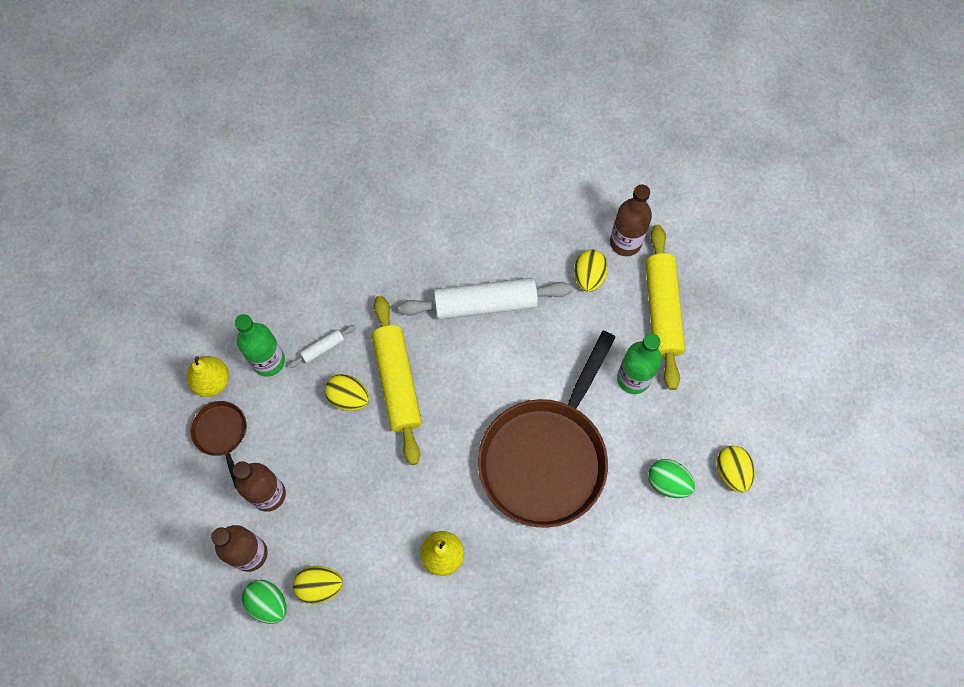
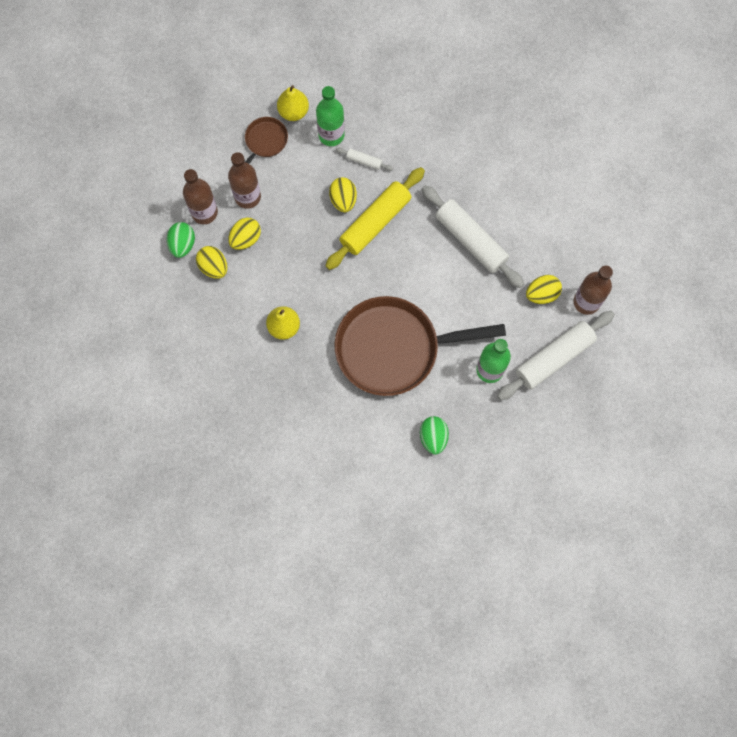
camera: 55 degrees right, 5 degrees up
yellow rolling pin [645,225,685,390] -> white rolling pin [497,311,615,400]
yellow egg [716,446,755,493] -> yellow egg moved to [228,218,261,250]

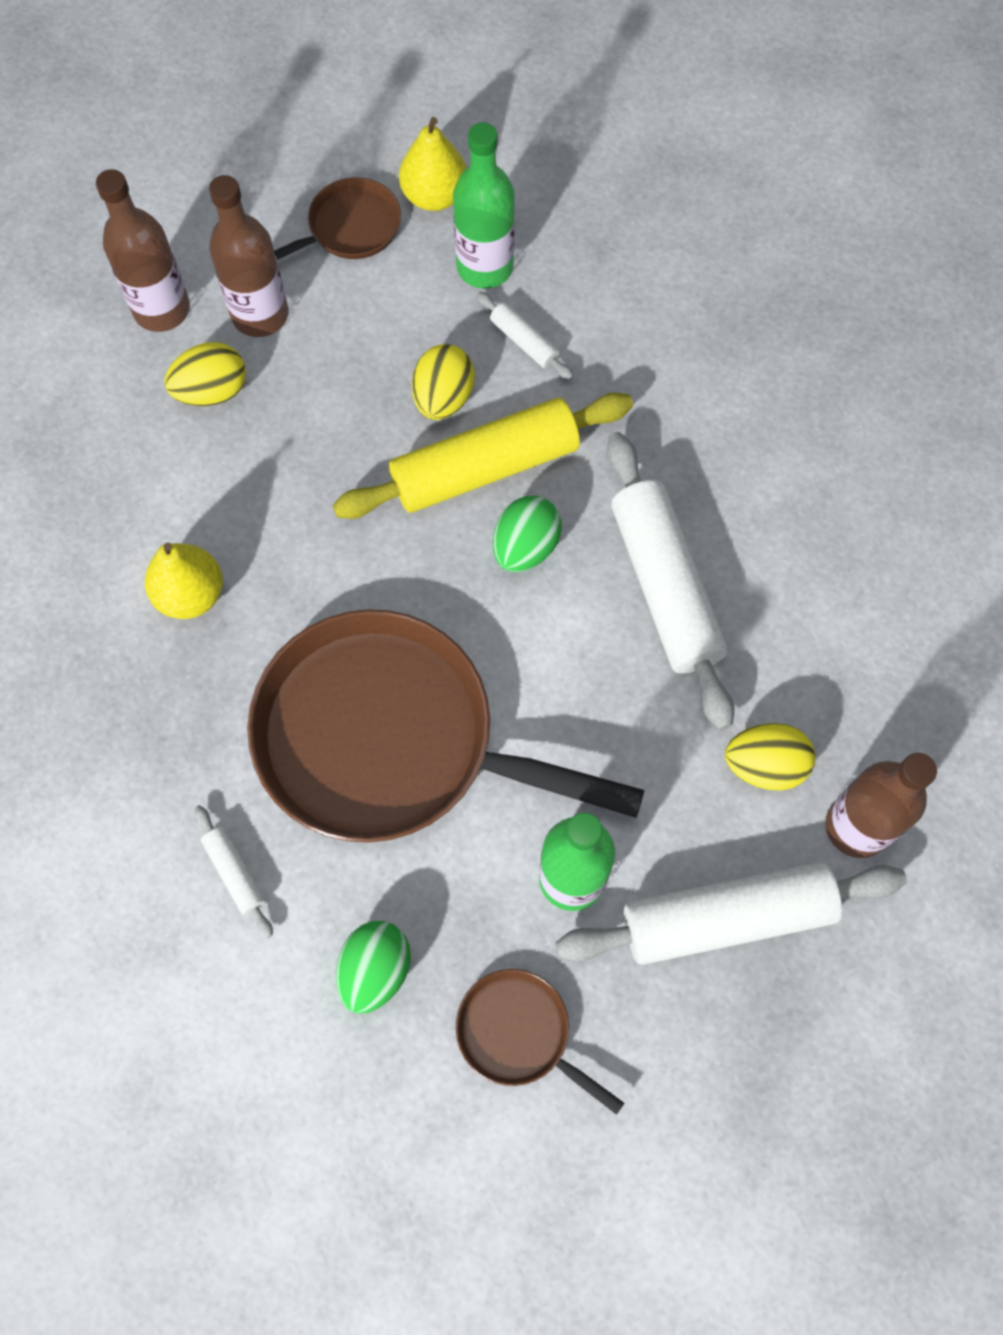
camera: 25 degrees right, 5 degrees down
green egg [167,222,195,258] -> green egg moved to [493,496,562,572]
yellow egg [196,246,228,279] -> none
none -> white rolling pin [194,805,273,938]
none -> brown pan [456,969,624,1115]

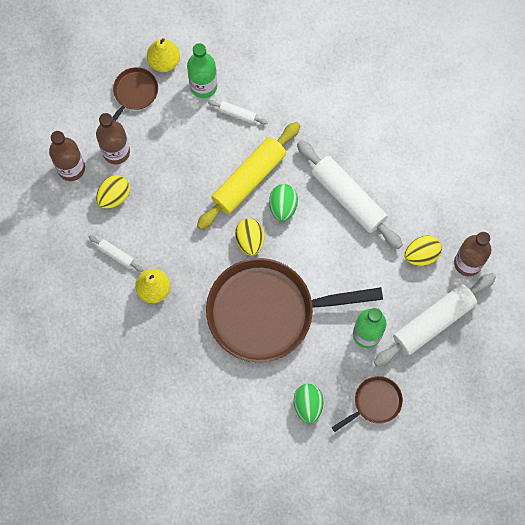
camera: 25 degrees left, 5 degrees up
white rolling pin [194,805,273,938] -> white rolling pin moved to [88,235,143,272]
yellow egg [412,344,475,420] -> yellow egg moved to [235,218,264,256]
brown pan [456,969,624,1115] -> brown pan turned 135 degrees clockwise [332,376,403,432]

